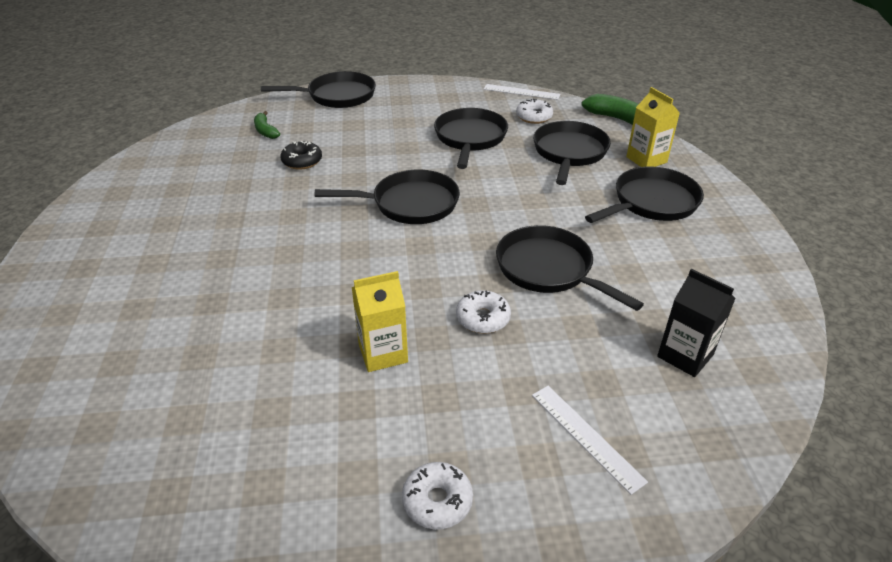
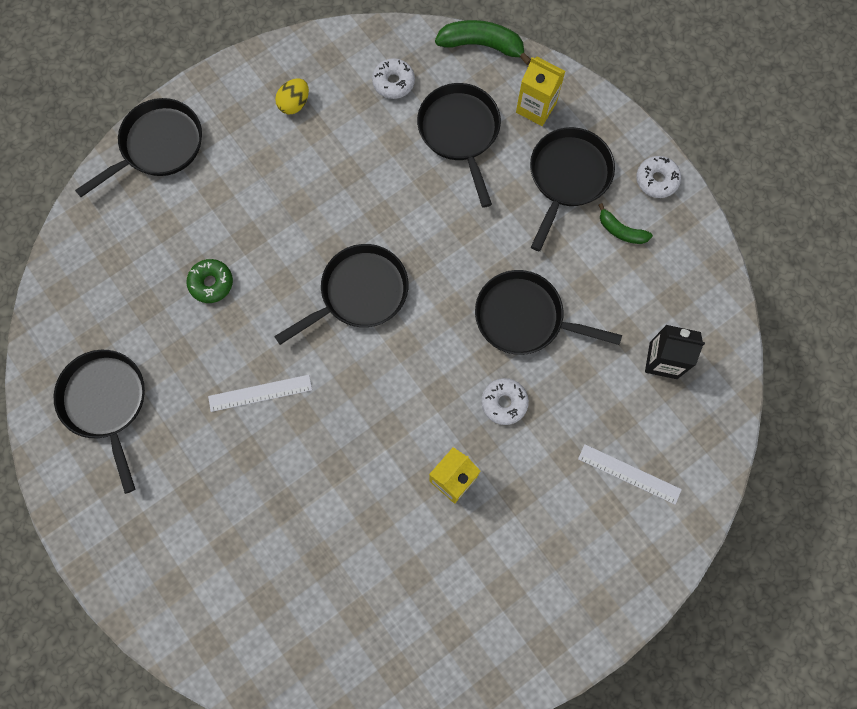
camera: 30 degrees left, 35 degrees up
green banana [254,111,280,139] -> green banana moved to [599,203,653,244]
black donut [280,141,322,170] -> green donut [186,259,233,303]
white donut [402,462,473,530] -> white donut moved to [636,156,681,198]
black pan [434,108,508,169] -> black pan moved to [54,350,145,494]
white ruler [484,84,560,100] -> white ruler moved to [208,375,312,412]
none -> yellow egg [275,78,309,114]

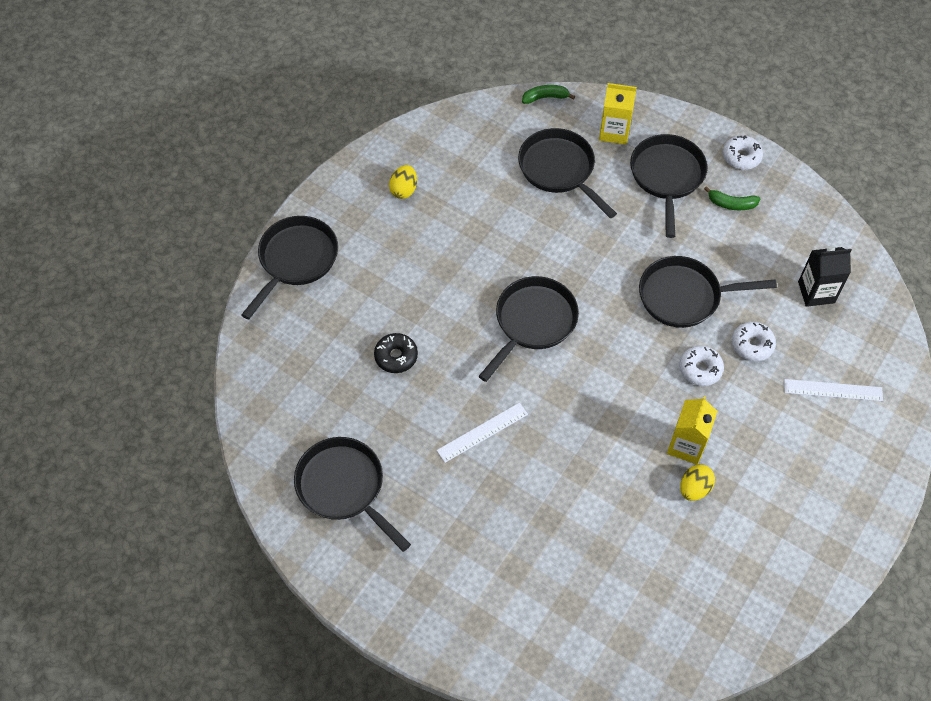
camera: 20 degrees left, 15 degrees down
green donut [186,259,233,303] -> black donut [374,333,418,373]
white donut [372,58,415,99] -> white donut moved to [732,322,776,361]
green banana [435,20,531,65] -> green banana [522,85,575,104], size x0.60
none -> yellow egg [680,464,715,501]

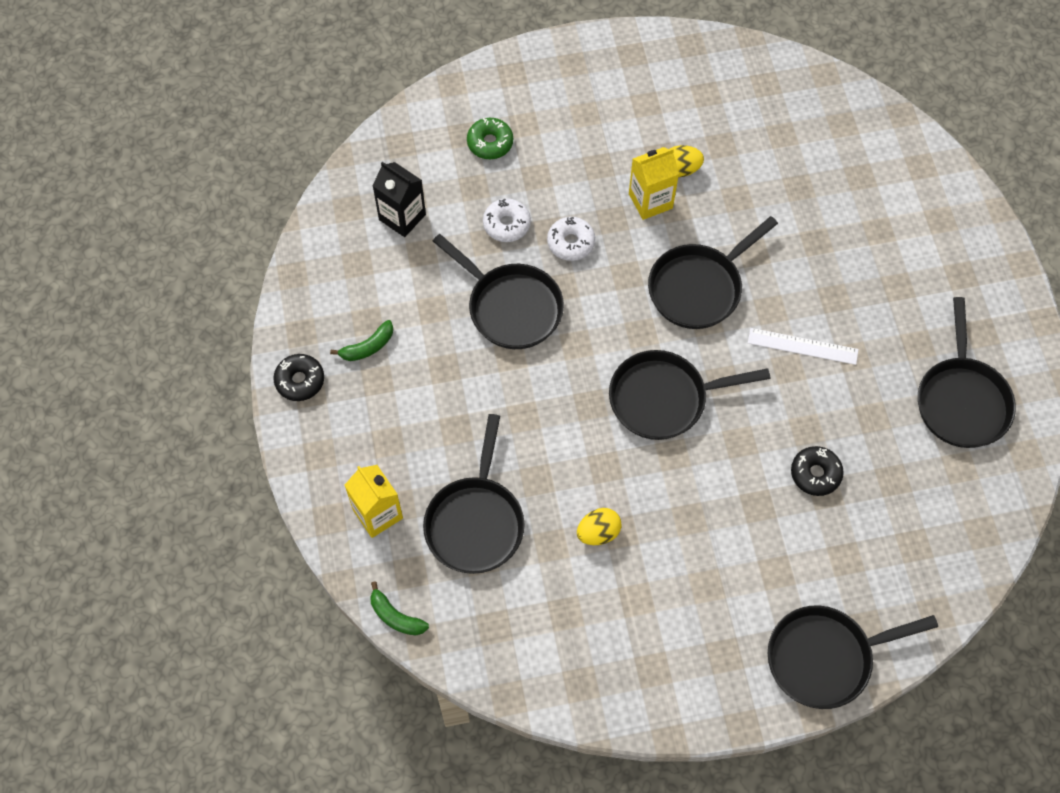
camera: 135 degrees left, 5 degrees up
yellow egg [389,165,417,199] -> yellow egg moved to [577,508,622,545]
black pan [630,134,707,238] -> black pan moved to [648,216,778,329]
green banana [704,186,760,210] -> green banana turned 90 degrees clockwise [330,320,393,361]
white donut [723,135,763,170] -> black donut [273,354,324,401]
white ruler [784,379,883,401] -> green donut [467,118,513,159]

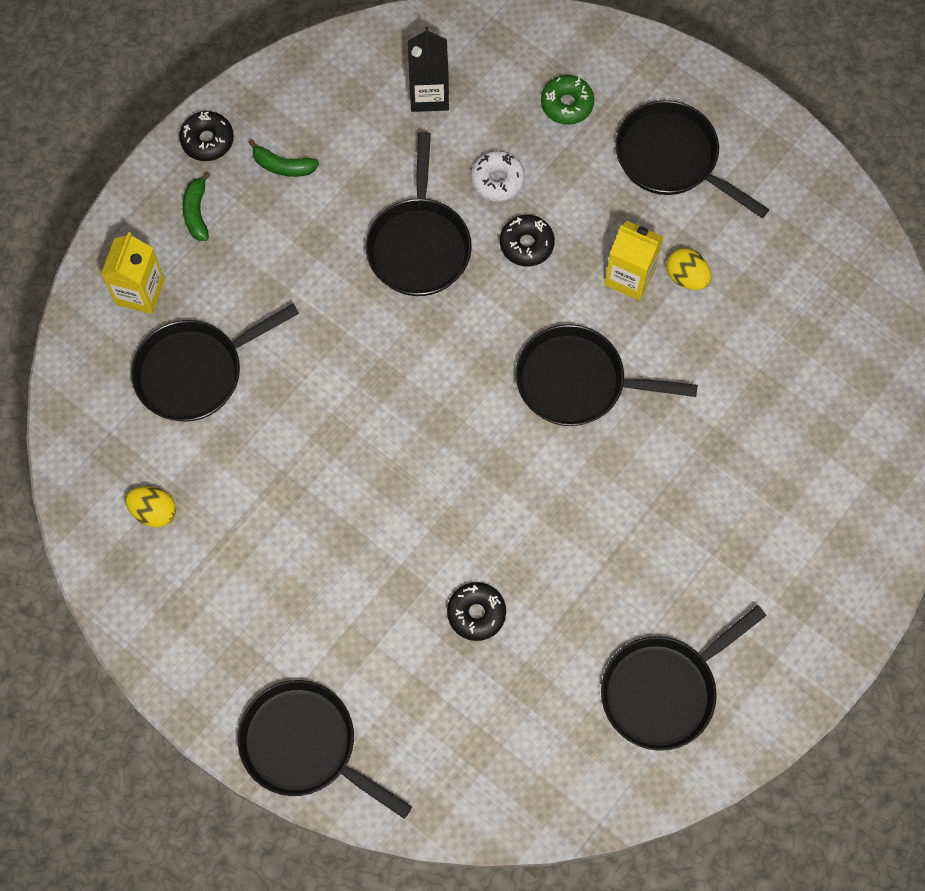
camera: 50 degrees right, 5 degrees up
green banana [370,581,429,636] -> green banana moved to [182,172,210,241]
white donut [547,217,595,261] -> black donut [500,215,555,267]
yellow egg [577,508,622,545] -> yellow egg moved to [125,486,176,527]
black pan [609,350,771,440] -> black pan moved to [615,100,769,218]
white ruler [748,328,858,365] -> none

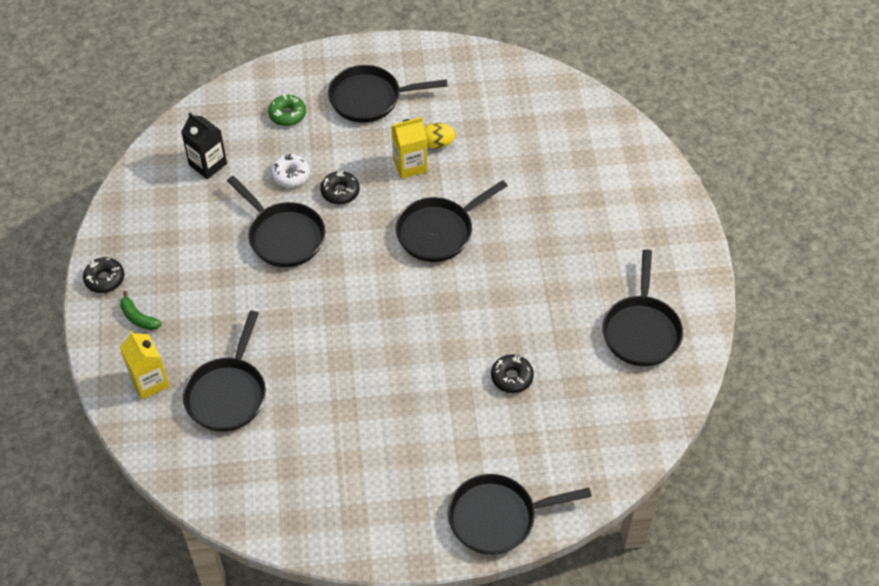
camera: 45 degrees left, 15 degrees down
yellow egg [125,486,176,527] -> none
green banana [248,139,319,177] -> none

